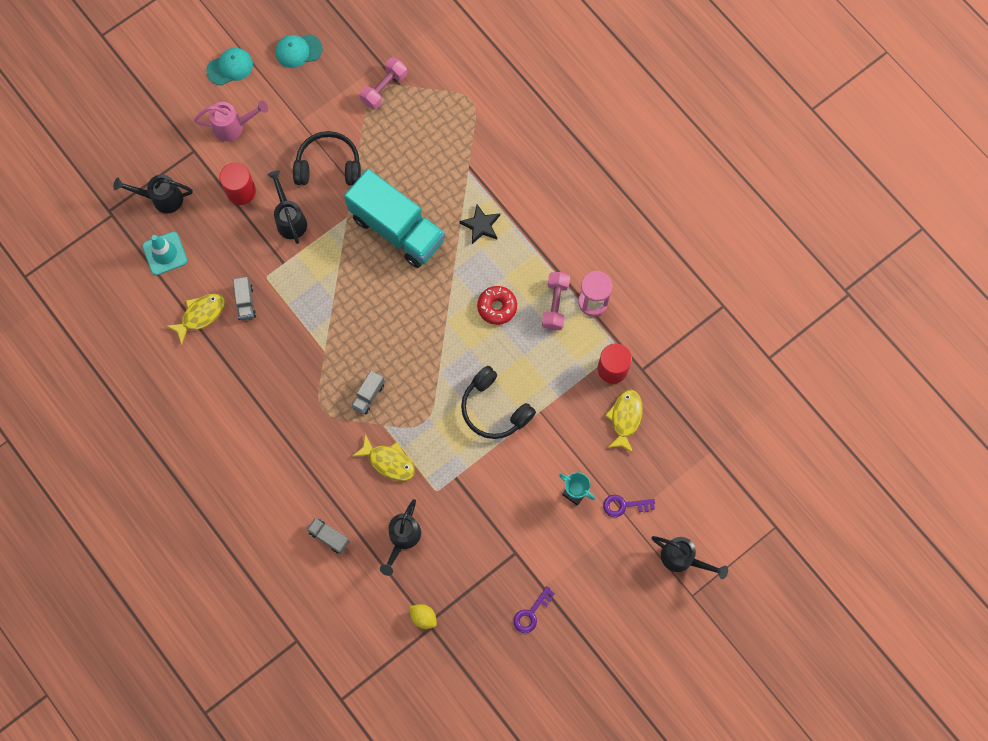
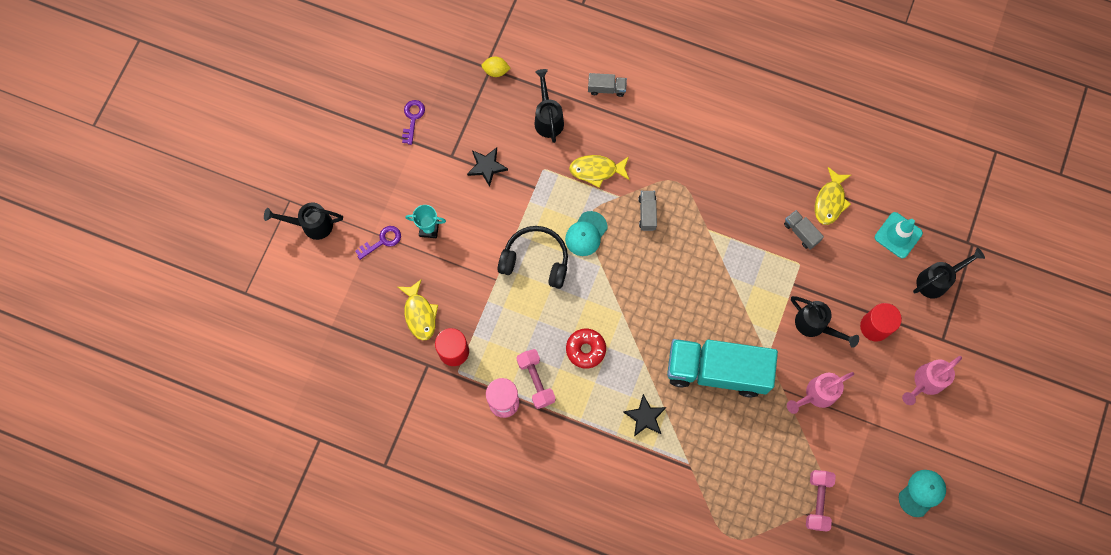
camera: 150 degrees right, 0 degrees up
turquoise cap [206,48,253,86] -> turquoise cap moved to [565,211,608,256]
black headphones [293,131,361,186] -> pink watering can [787,372,854,414]
none -> black star [467,147,508,187]

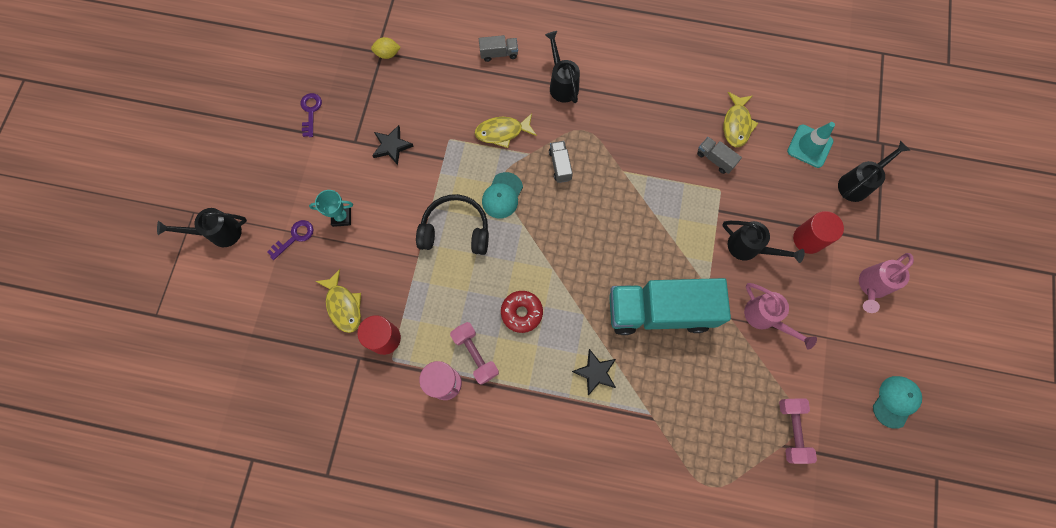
camera: 10 degrees left, 0 degrees up
black watering can [535,69,564,143] -> black watering can moved to [545,31,580,103]
pink watering can [787,372,854,414] -> pink watering can turned 90 degrees counterclockwise [744,283,817,350]

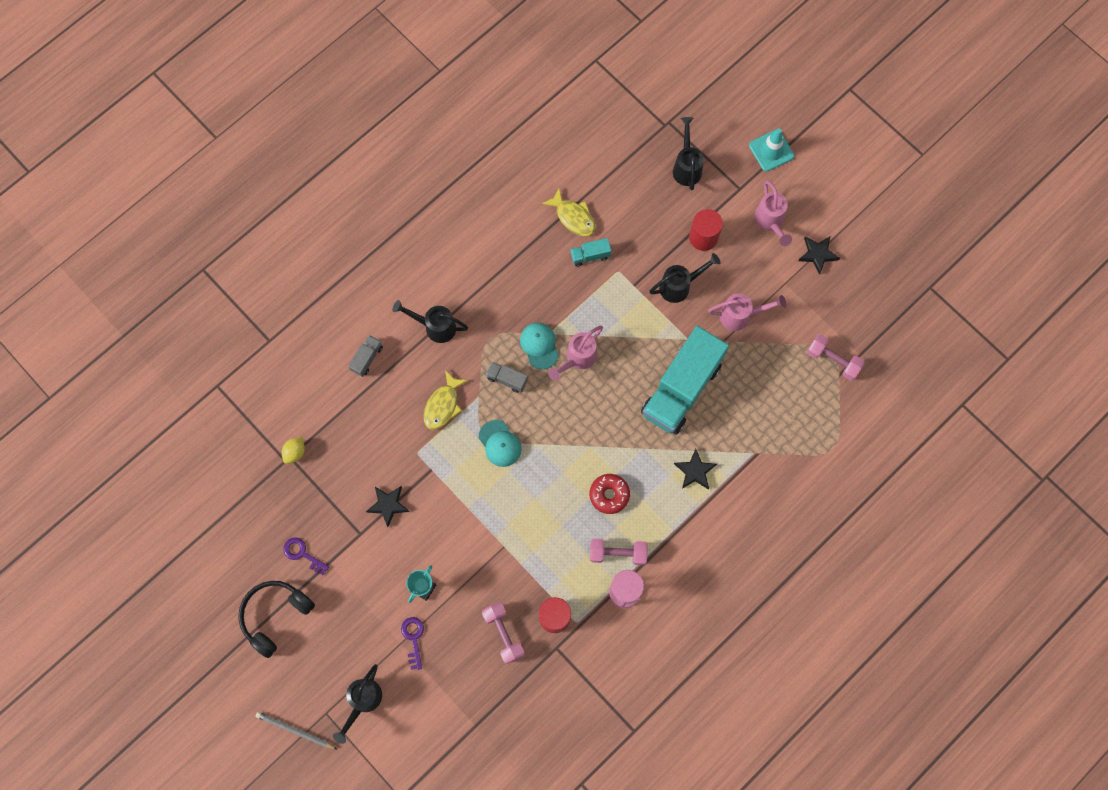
camera: 55 degrees left, 0 degrees up
yellow fish [315,269,361,333] -> pink dumbbell [482,602,525,664]
black headphones [416,194,489,255] -> black headphones moved to [238,581,315,658]
grey truck [697,137,742,174] -> turquoise truck [570,238,611,267]
turquoise traffic cone [787,122,835,168] -> turquoise traffic cone moved to [749,128,794,171]
turquoise cap [873,376,922,429] -> turquoise cap moved to [520,323,559,369]
none -> grey pencil [256,712,337,749]
none -> pink watering can [548,326,603,381]
none -> black star [798,236,840,275]

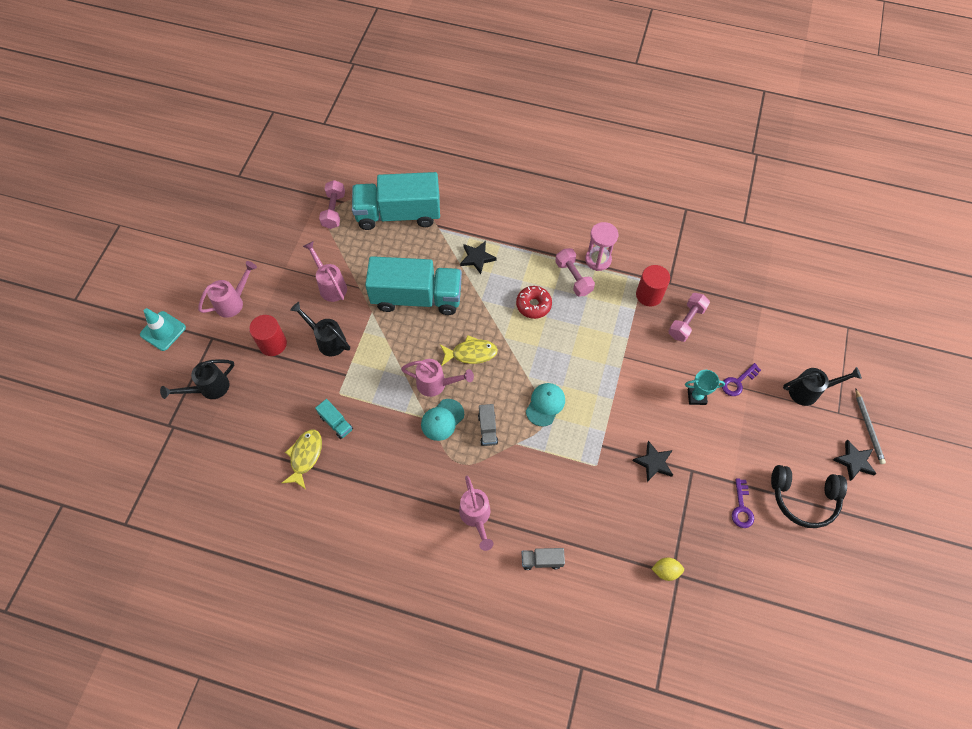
camera: 120 degrees left, 10 degrees down
black watering can [392,300,468,343] -> pink watering can [459,476,493,551]
yellow fish [424,370,468,430] -> yellow fish moved to [440,335,498,366]
black star [798,236,840,275] -> black star moved to [833,440,877,481]
none -> turquoise truck [352,172,440,230]

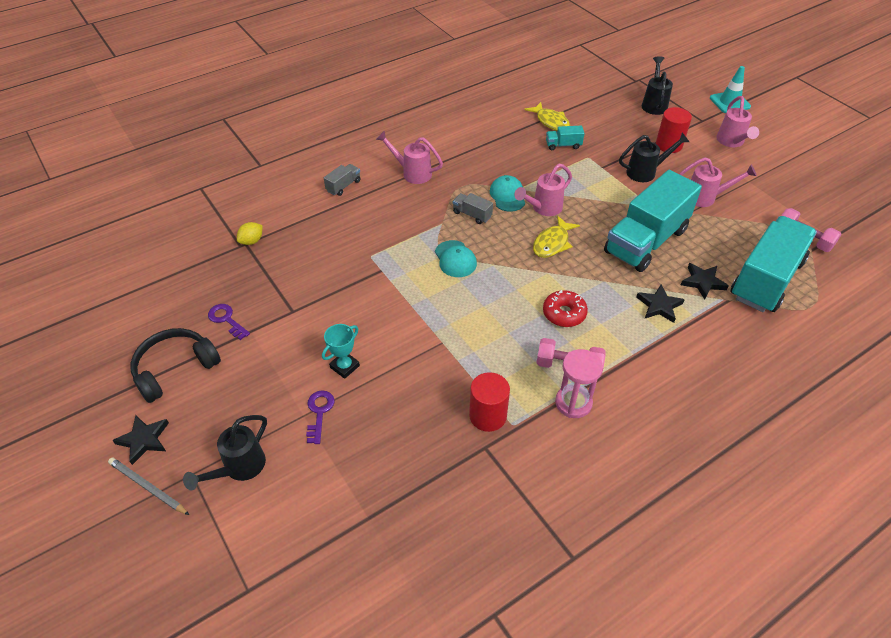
camera: 130 degrees right, 15 degrees down
black star [632,441,673,482] -> black star moved to [681,263,729,300]
pink dumbbell [668,293,710,342] -> none

